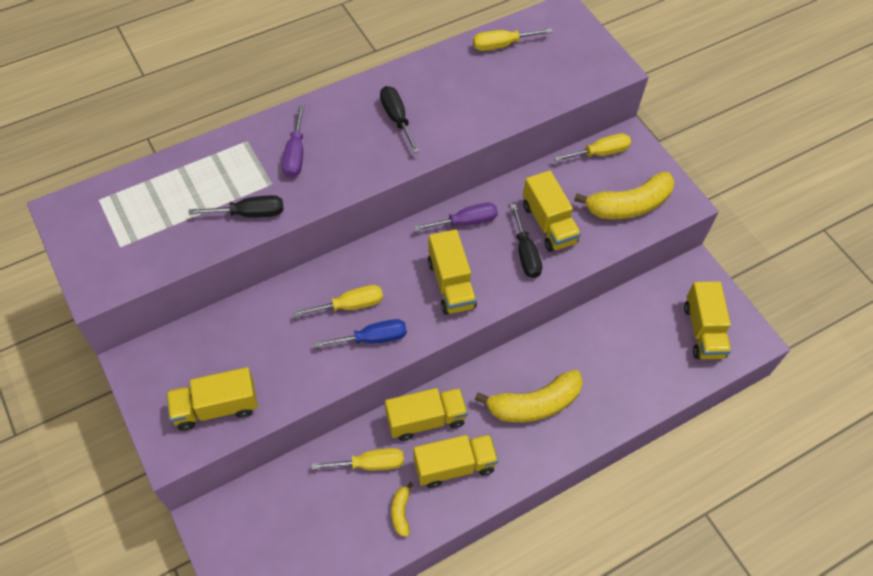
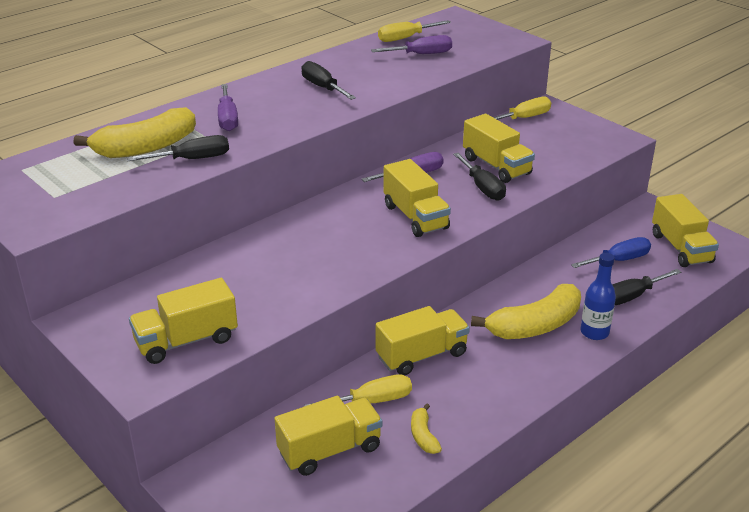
camera: 10 degrees left, 25 degrees down
yellow screwdriver [293,285,383,317] -> none
blue screwdriver [314,319,407,348] -> blue screwdriver moved to [571,237,651,268]
yellow truck [413,434,498,488] -> yellow truck moved to [274,396,382,476]
yellow banana [574,172,675,219] -> yellow banana moved to [74,107,196,158]
none -> purple screwdriver [371,35,452,54]
none -> blue bottle [580,253,616,340]
none -> black screwdriver [612,269,681,305]

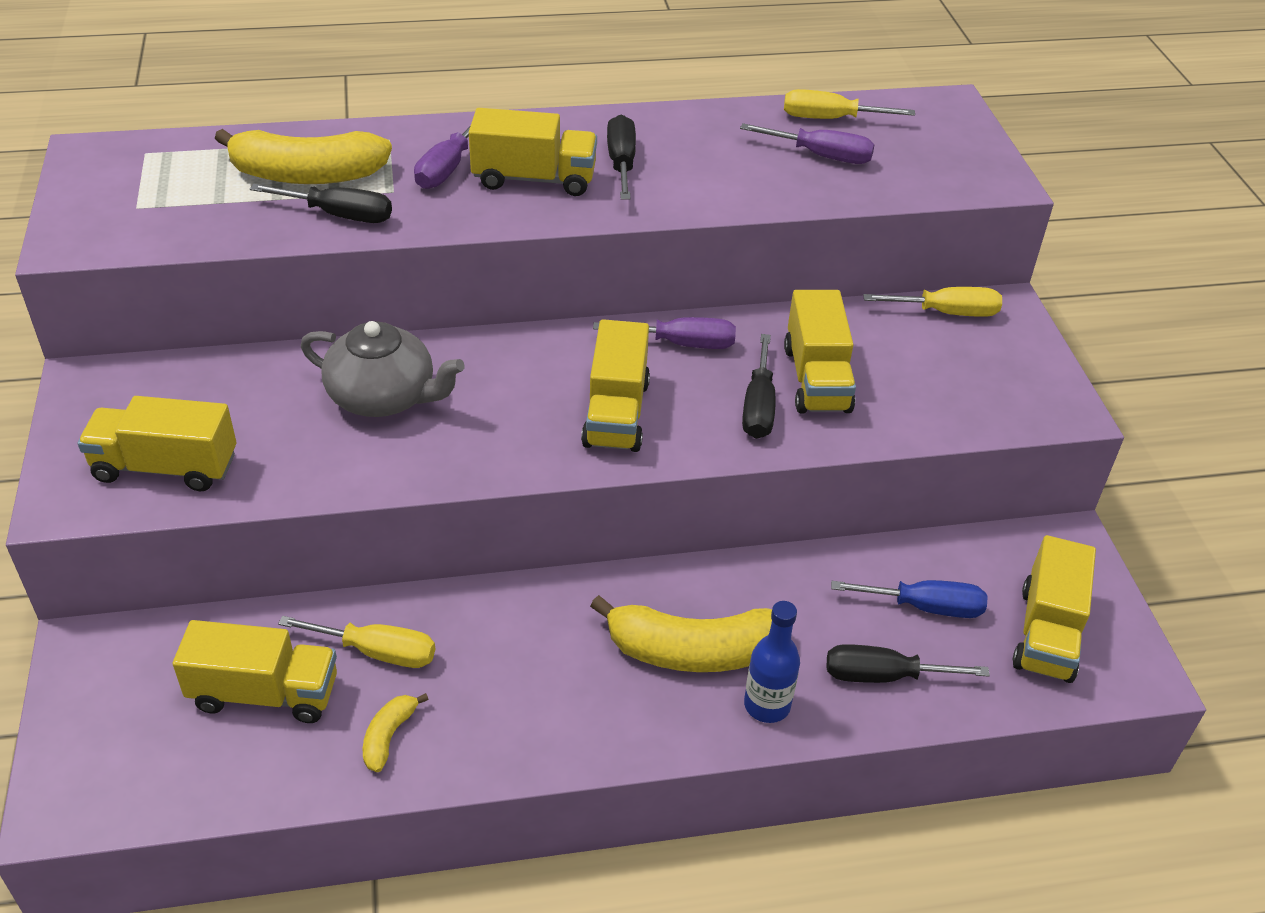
camera: 30 degrees right, 10 degrees up
yellow truck [376,306,470,375] -> yellow truck moved to [469,108,597,196]
none -> grey teapot [301,321,465,417]

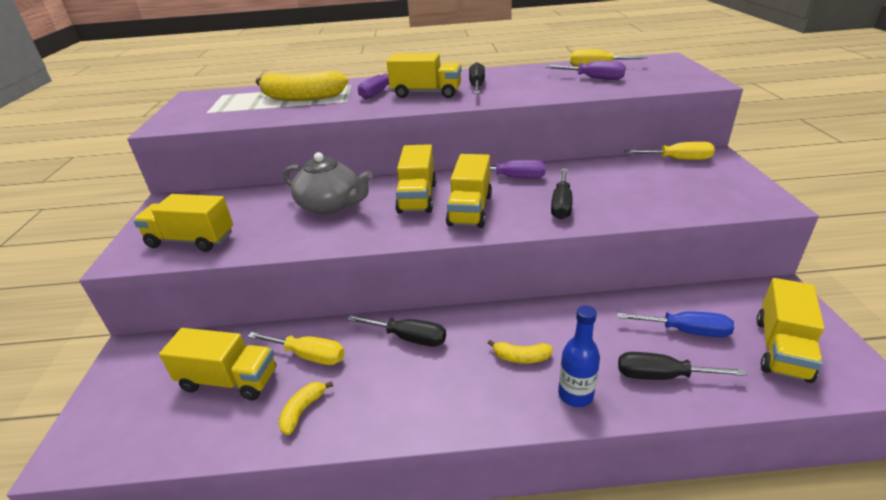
camera: 10 degrees right, 10 degrees down
black screwdriver [250,184,392,223] -> black screwdriver moved to [347,315,446,347]
yellow banana [590,595,772,672] -> yellow banana [488,340,553,363], size x0.46
yellow truck [784,290,856,413] -> yellow truck moved to [395,144,436,214]

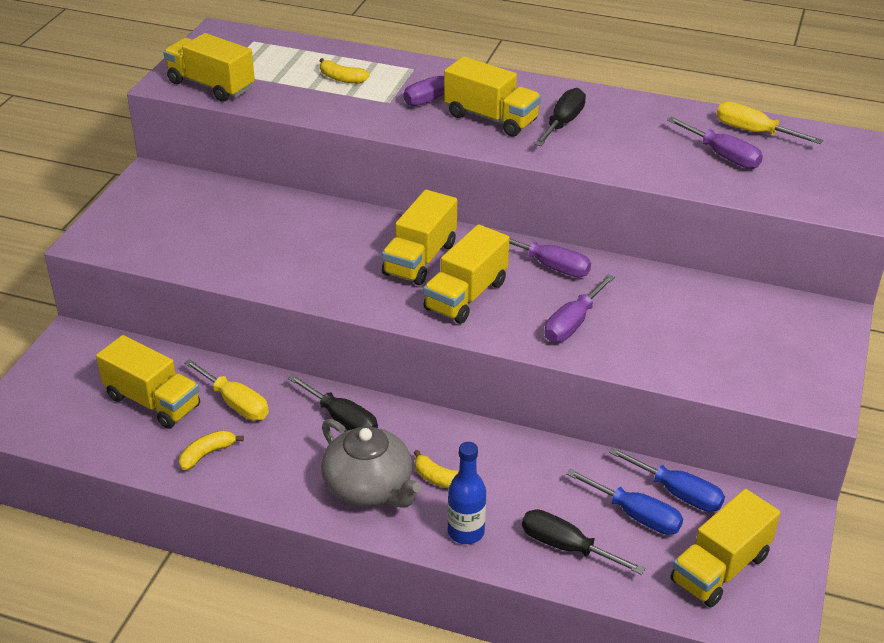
camera: 20 degrees right, 5 degrees up
yellow truck [133,194,233,252] -> yellow truck moved to [163,33,255,102]
yellow banana [256,71,348,101] -> yellow banana [319,58,370,83], size x0.46
grey teapot [283,152,373,214] -> grey teapot moved to [321,419,421,508]
black screwdriver [551,168,573,220] -> purple screwdriver [544,274,615,342]
yellow screwdriver [624,142,715,160] -> none
none -> blue screwdriver [609,448,725,512]

